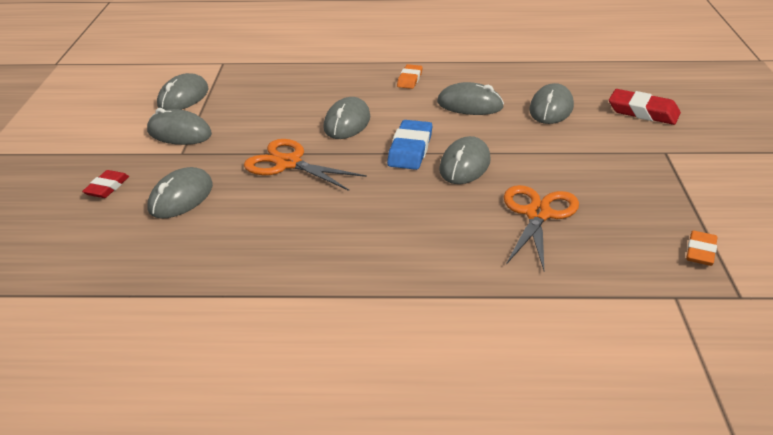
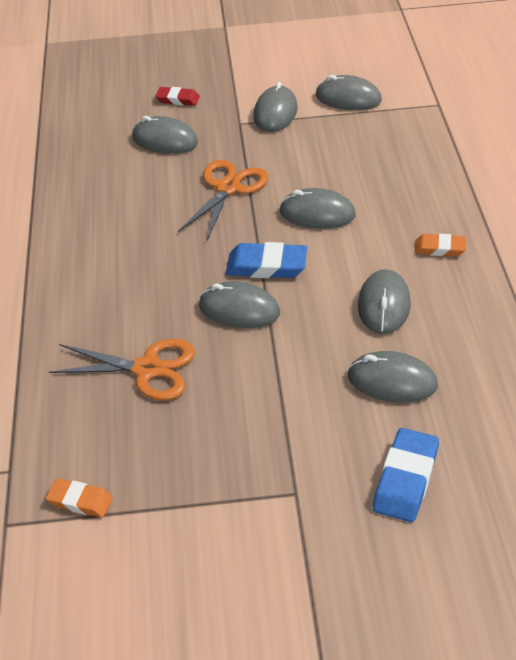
camera: 85 degrees right, 10 degrees up
red eraser [609,89,681,125] -> blue eraser [373,428,439,522]

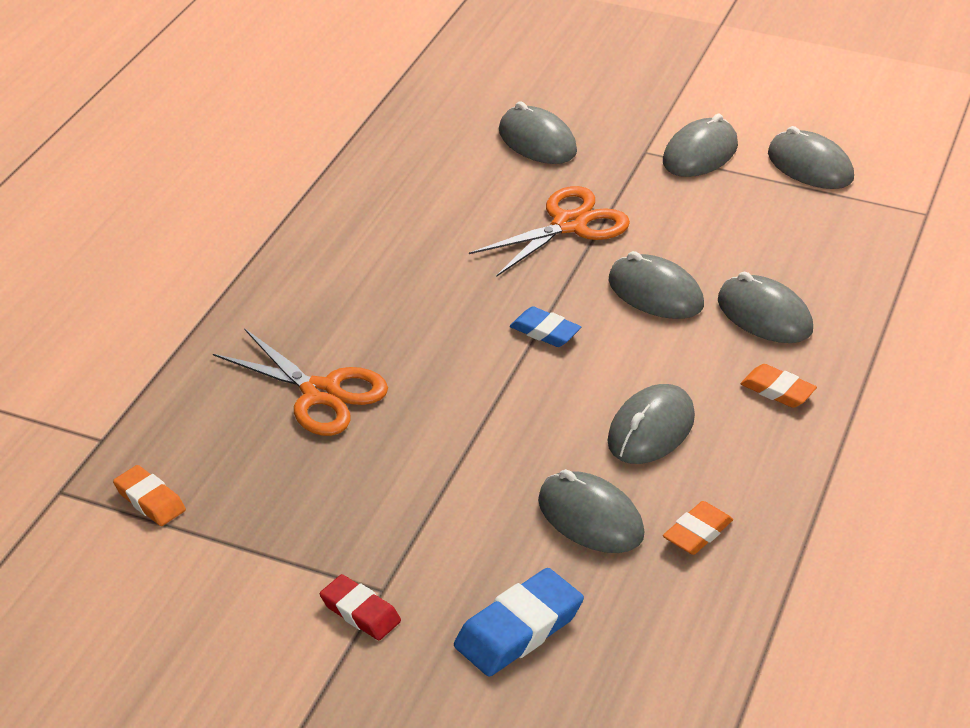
camera: 25 degrees right, 5 degrees down
red eraser [155,87,200,106] -> red eraser moved to [320,574,401,640]
grey mouse [199,281,280,328] -> grey mouse moved to [718,272,813,343]
blue eraser [226,242,307,278] -> blue eraser [510,306,581,347], size x0.63
none -> orange eraser [663,501,733,555]

